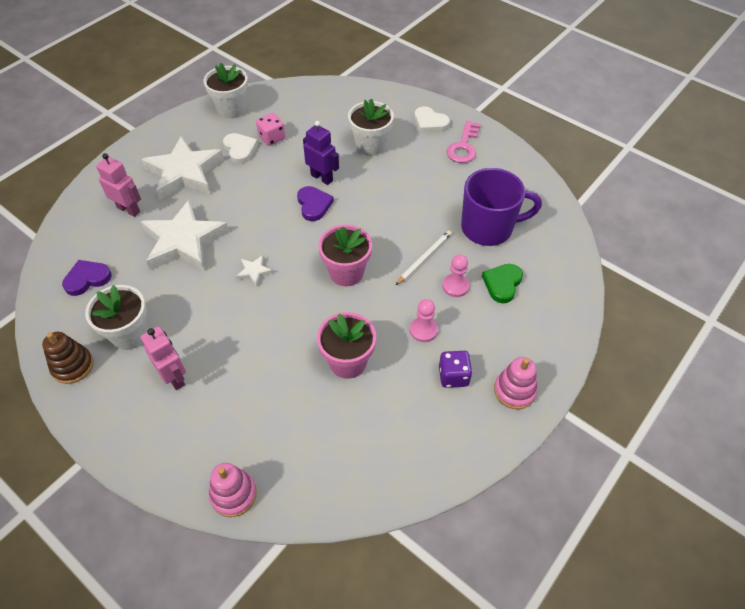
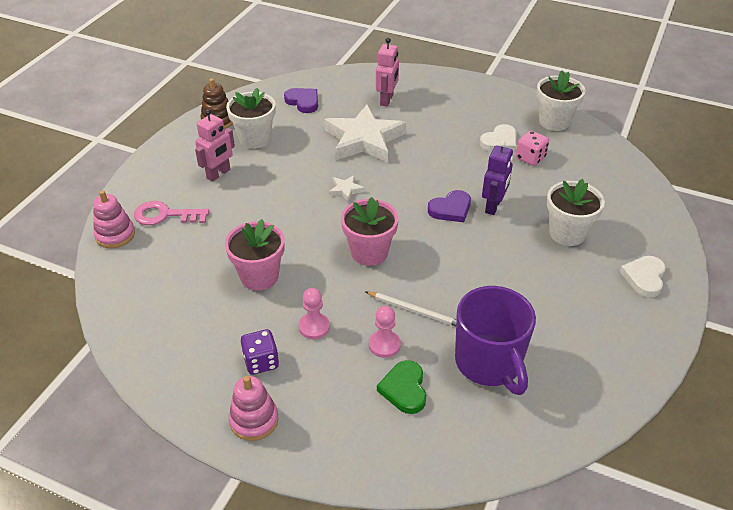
camera: 75 degrees right, 10 degrees down
white star [141,136,224,200] -> none
pink key [446,121,481,163] -> pink key moved to [134,201,209,225]
green heart [482,264,523,303] -> green heart turned 105 degrees counterclockwise [377,360,426,414]

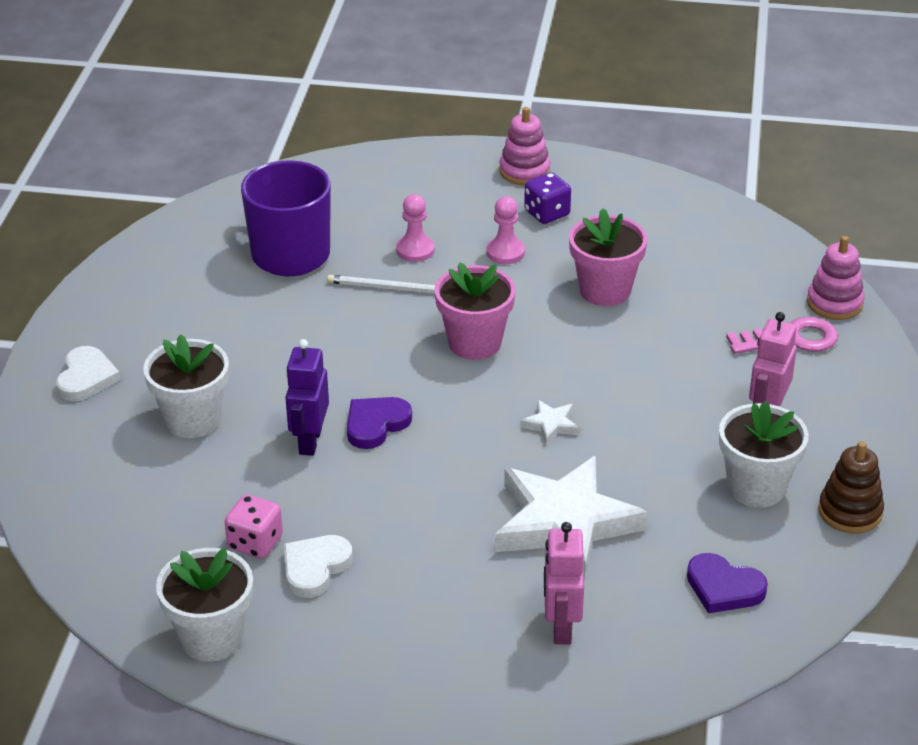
camera: 165 degrees right, 5 degrees down
green heart [377,360,426,414] -> none

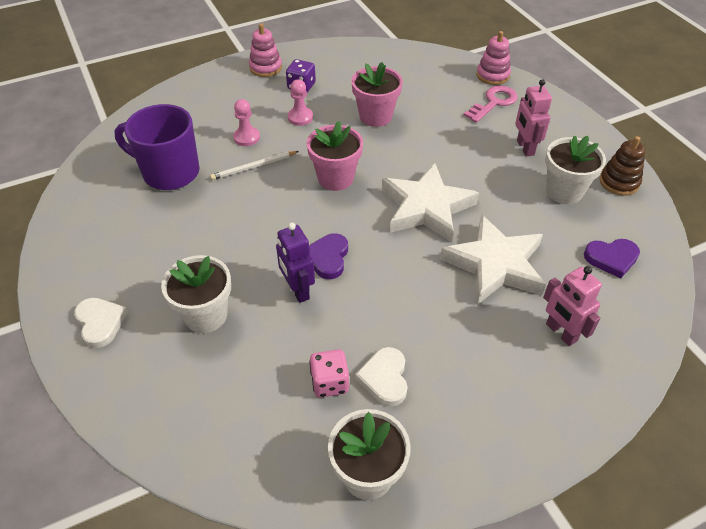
camera: 35 degrees left, 10 degrees up
white star [520,399,579,445] -> white star [382,163,479,243], size x2.46

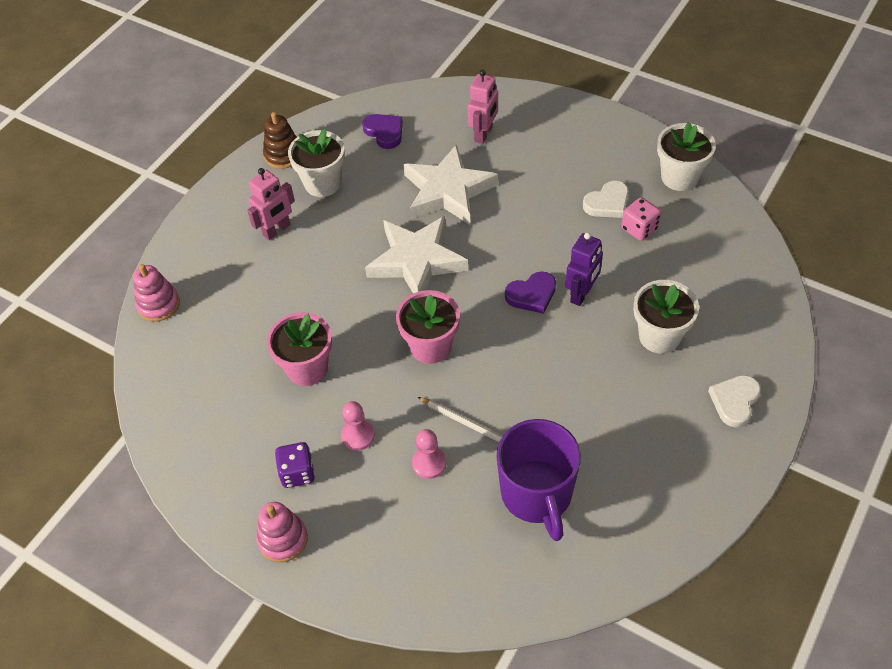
camera: 120 degrees left, 5 degrees up
pink key [463,85,518,123] -> none

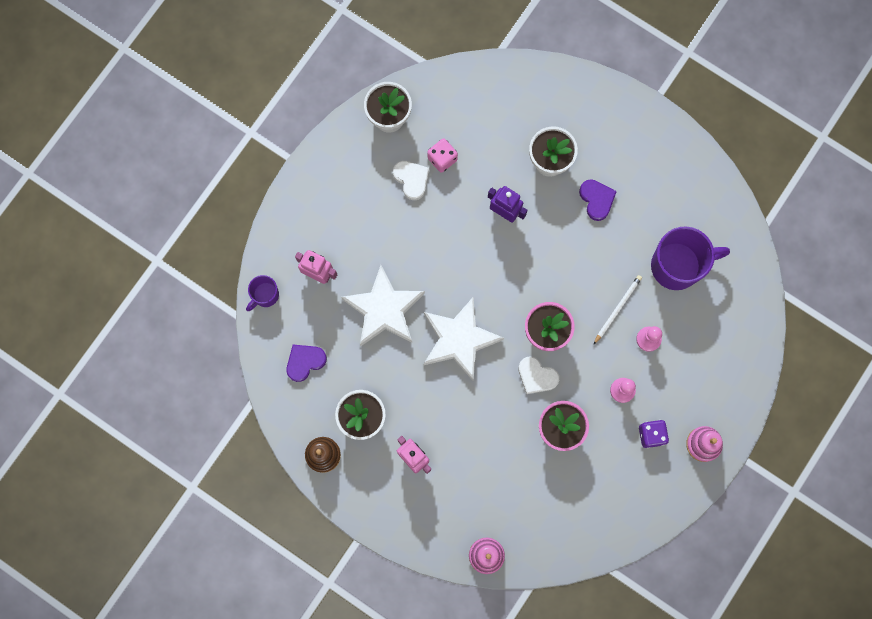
camera: 90 degrees left, 25 degrees up
purple heart [505,271,556,314] -> purple heart moved to [579,179,617,221]
white heart [708,375,761,427] -> white heart moved to [518,356,559,394]
none -> purple mug [246,275,279,311]

